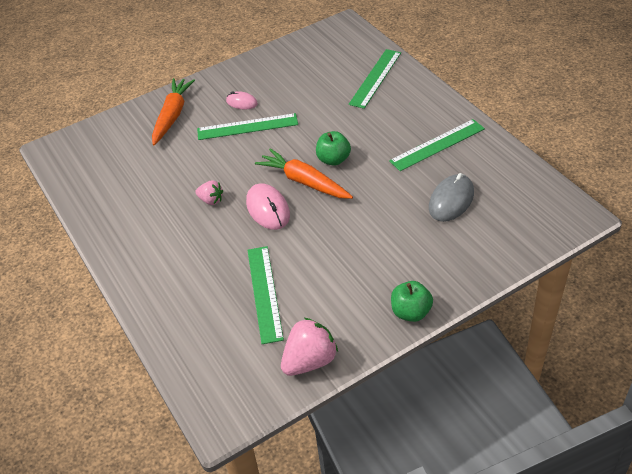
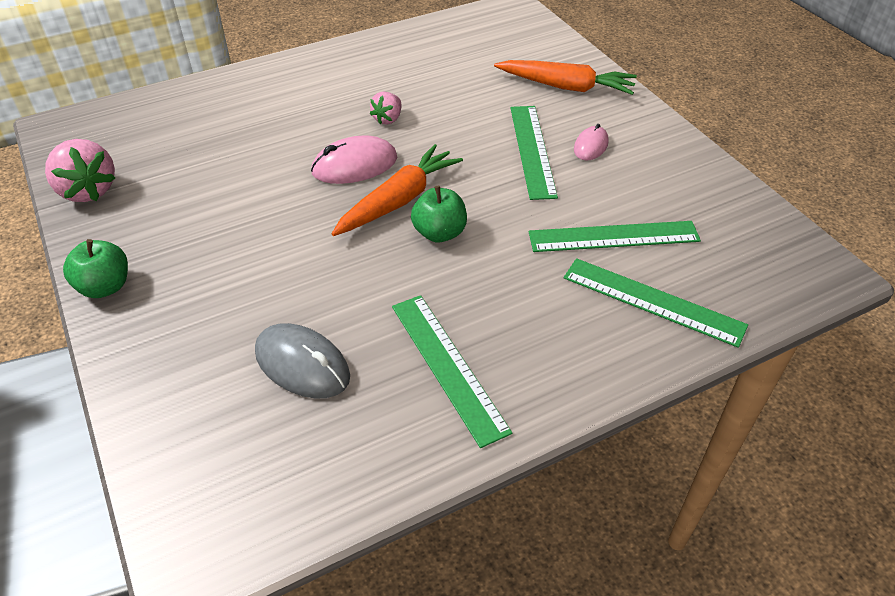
camera: 90 degrees right, 0 degrees up
green ruler [247,246,284,344] -> green ruler moved to [529,221,701,252]

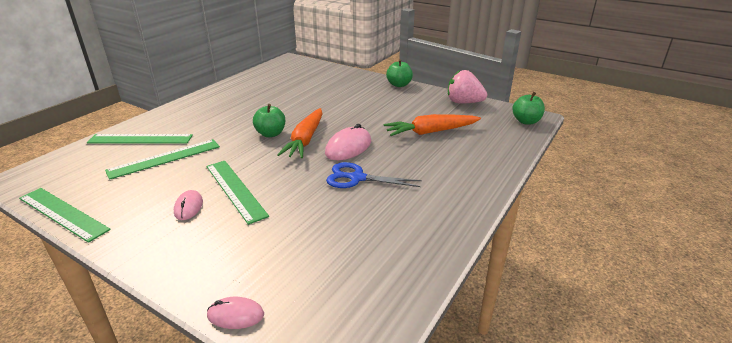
camera: 150 degrees right, 15 degrees down
grey mouse [255,323,350,398] -> none
pink strawberry [370,92,401,125] -> blue scissors [326,162,422,188]
green ruler [392,295,512,448] -> green ruler moved to [19,188,111,243]
orange carrot [494,60,637,95] -> orange carrot moved to [384,114,481,136]
none -> pink mouse [207,297,264,329]
none -> green apple [512,92,545,125]

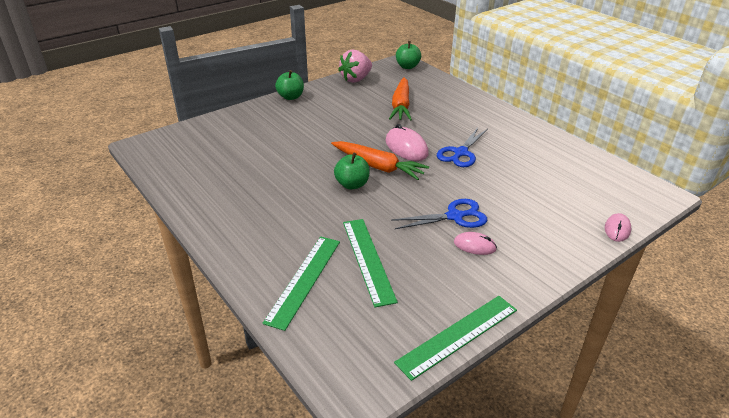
camera: 70 degrees left, 5 degrees up
green ruler [206,161,269,225] -> blue scissors [391,199,487,229]

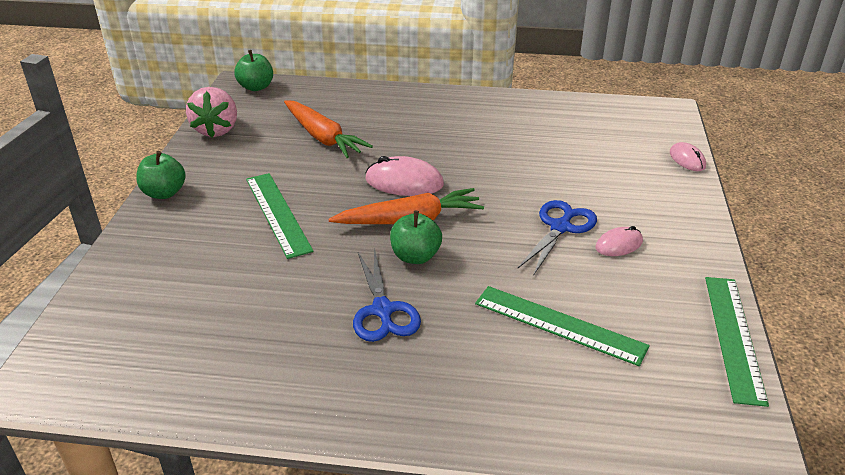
camera: 45 degrees left, 0 degrees up
green ruler [263,236,340,331] -> green ruler moved to [246,173,313,259]
blue scissors [437,128,488,167] -> blue scissors moved to [353,248,421,342]

